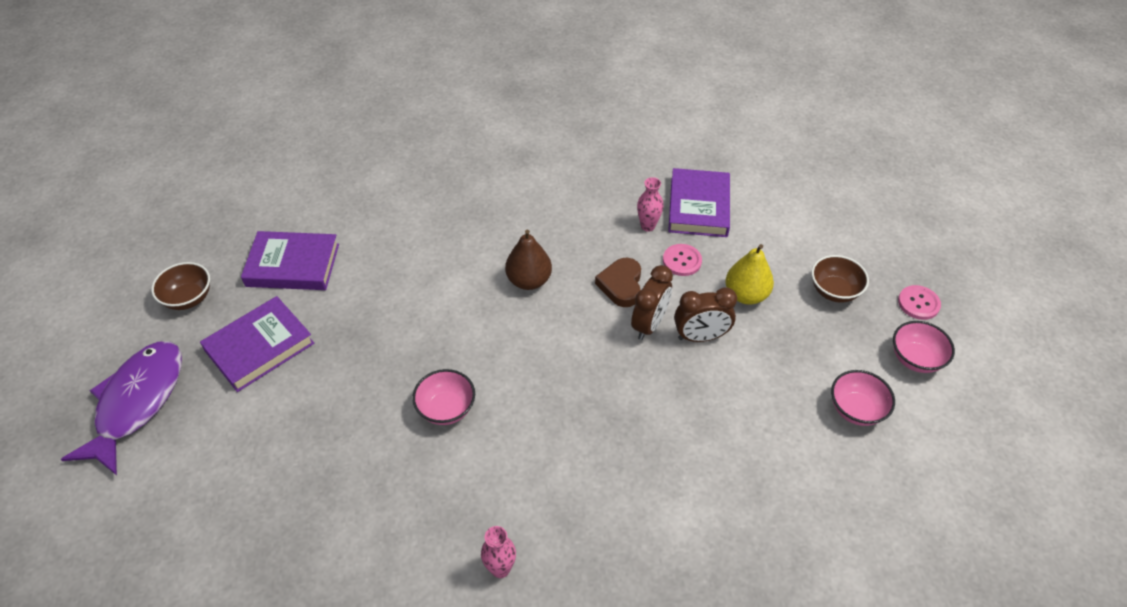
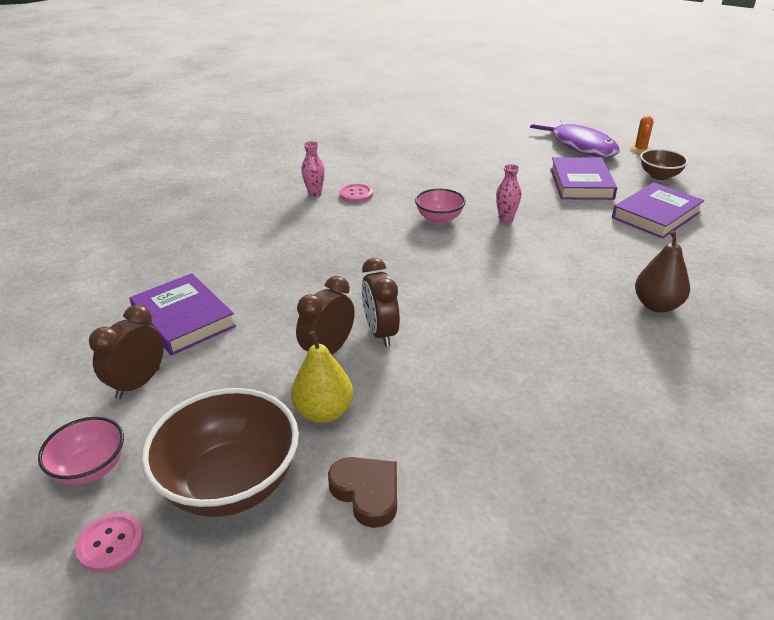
camera: 135 degrees right, 15 degrees down
brown pear [505,230,552,290] -> brown pear moved to [635,231,690,313]
brown heart [595,258,641,307] -> brown heart moved to [328,457,397,528]
pink vase [637,177,663,232] -> pink vase moved to [496,164,521,223]
pink button [663,244,702,276] -> pink button moved to [339,184,373,203]
purple book [668,168,730,237] -> purple book moved to [130,273,236,355]
brown bowl [812,255,869,303] -> brown bowl [141,388,299,517], size x1.80
pink bowl [831,370,895,426] -> brown clock [89,305,164,399]
none -> orange cactus [630,116,654,154]

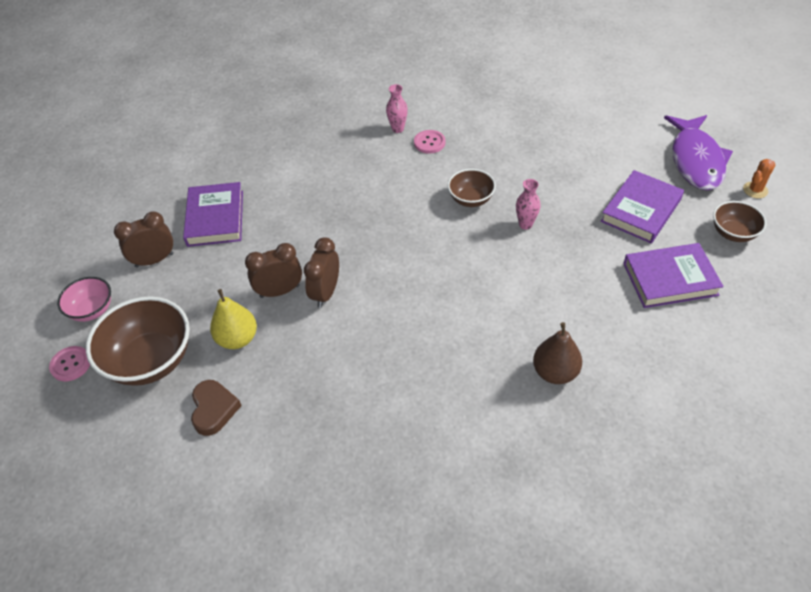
camera: 35 degrees right, 15 degrees up
pink bowl [415,189,466,224] -> brown bowl [448,169,496,207]

